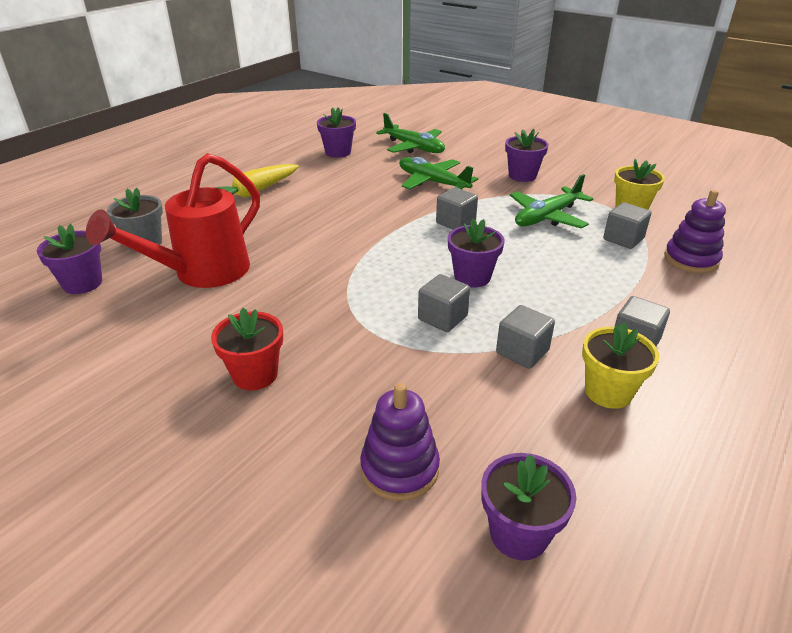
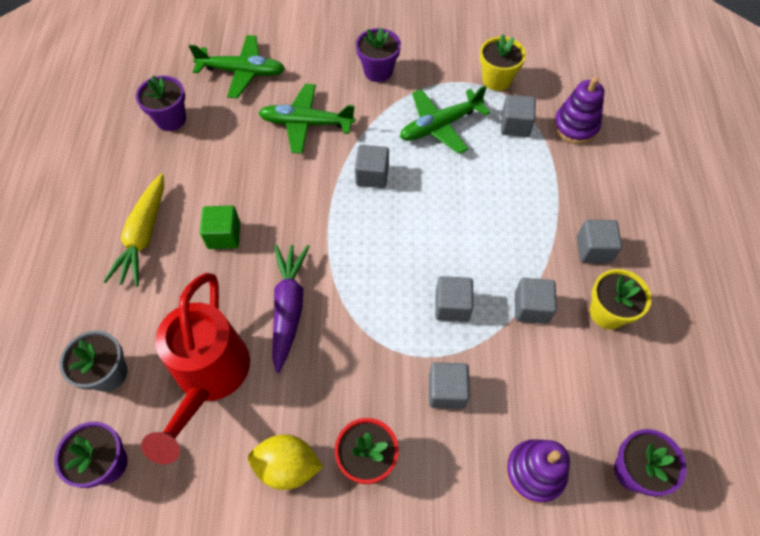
camera: 35 degrees left, 25 degrees up
purple flower pot [448,218,504,288] -> none
green plane [510,174,593,229] -> green plane turned 45 degrees clockwise [400,85,490,154]
none -> green cube [200,205,241,249]
none -> yellow lemon [248,434,323,490]
none -> purple carrot [272,244,310,373]
none -> grey cube [429,362,470,409]

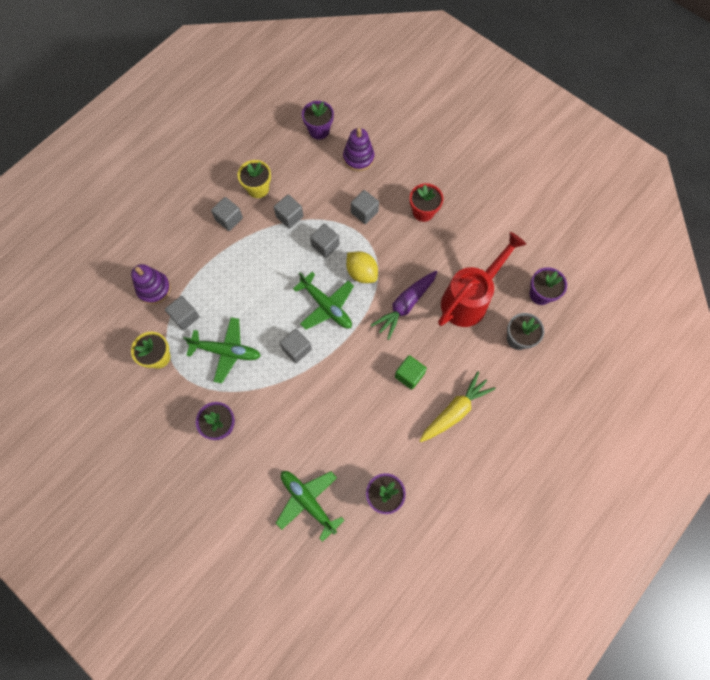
camera: 140 degrees left, 10 degrees up
yellow lemon [248,434,323,490] -> yellow lemon moved to [346,251,378,283]
green plane [258,84,355,154] -> green plane moved to [293,272,354,330]

